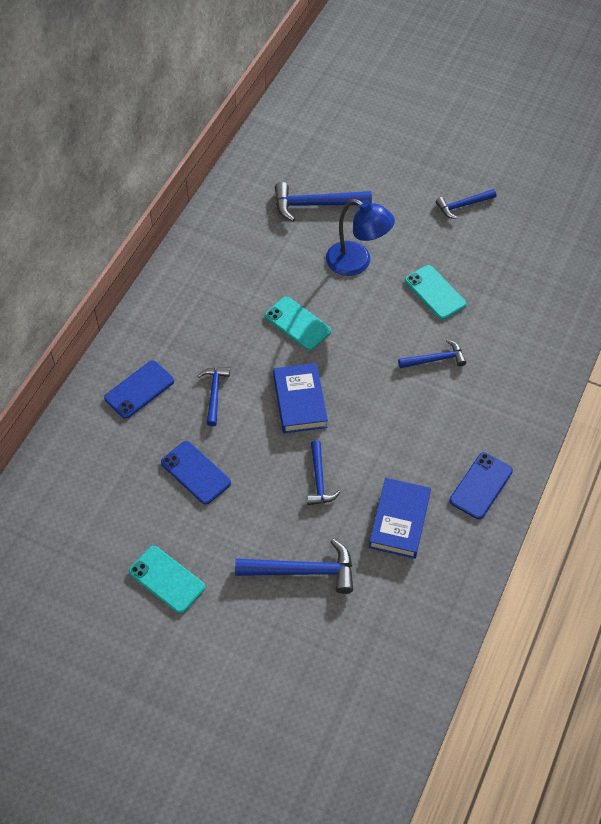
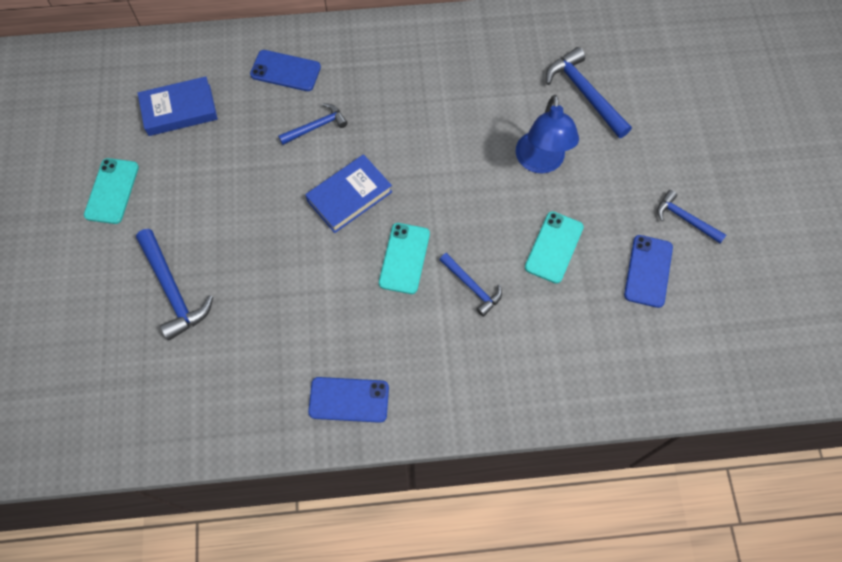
camera: 60 degrees right, 10 degrees up
blue phone [161,441,231,505] -> blue phone moved to [624,235,673,308]
turquoise phone [265,297,331,350] -> turquoise phone moved to [379,223,430,294]
blue hammer [307,440,340,505] -> none
blue book [369,478,431,559] -> blue book moved to [138,76,218,136]

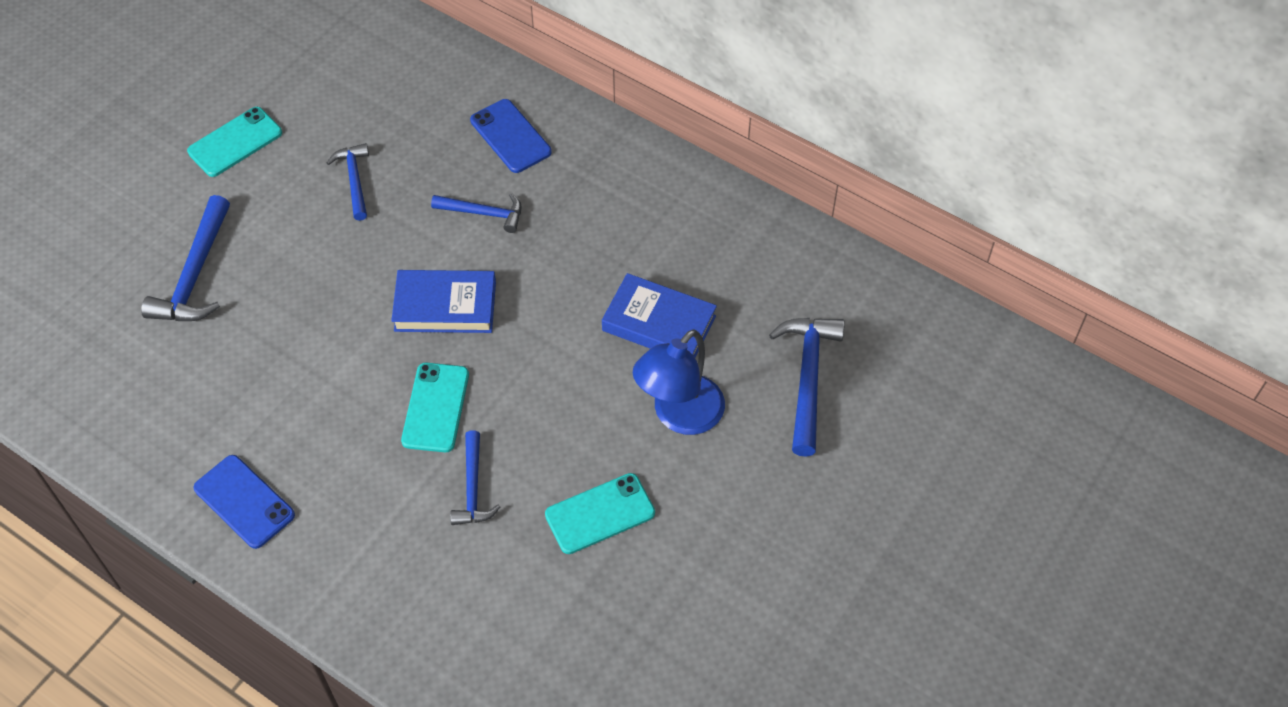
camera: 40 degrees right, 10 degrees down
blue book [138,76,218,136] -> blue book moved to [602,273,717,358]
turquoise phone [379,223,430,294] -> turquoise phone turned 45 degrees counterclockwise [401,363,469,452]
blue phone [624,235,673,308] -> none
blue hammer [657,190,726,243] -> blue hammer moved to [327,143,369,221]

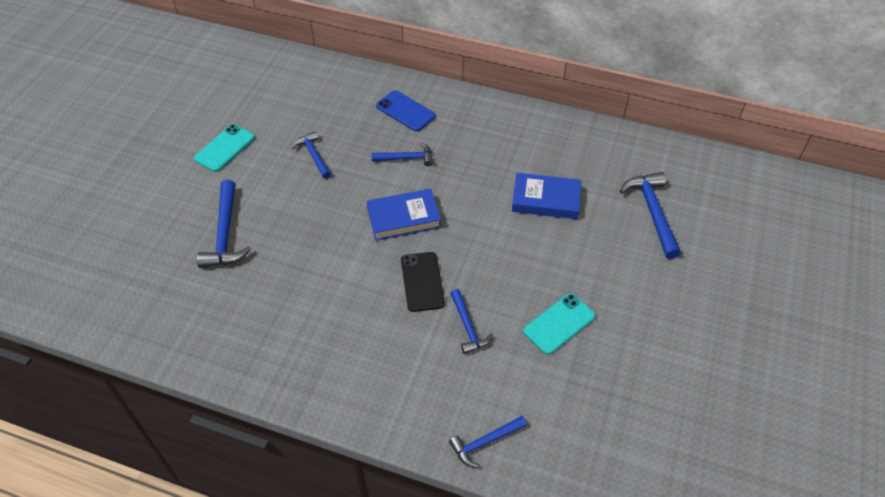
camera: 15 degrees left, 5 degrees down
blue phone [194,455,295,549] -> none
turquoise phone [401,363,469,452] -> black phone [401,252,445,312]
blue lamp [633,329,725,435] -> none
none -> blue hammer [449,416,527,468]

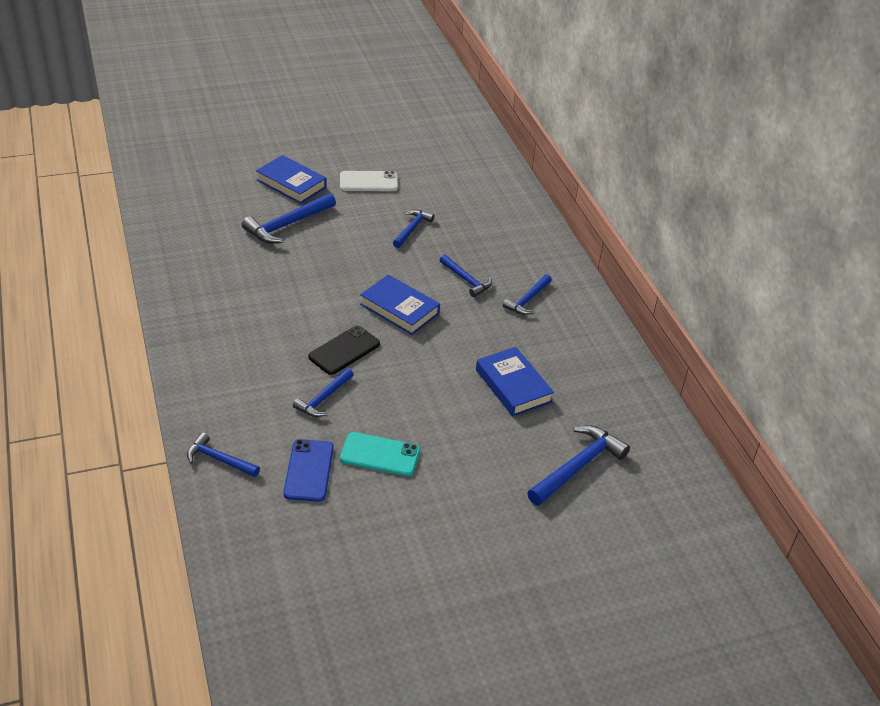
camera: 50 degrees right, 10 degrees down
turquoise phone [194,124,255,172] -> white phone [340,171,398,191]
blue phone [376,90,436,131] -> blue phone moved to [283,439,334,502]
none -> blue book [256,155,327,204]
none -> blue hammer [503,274,552,315]

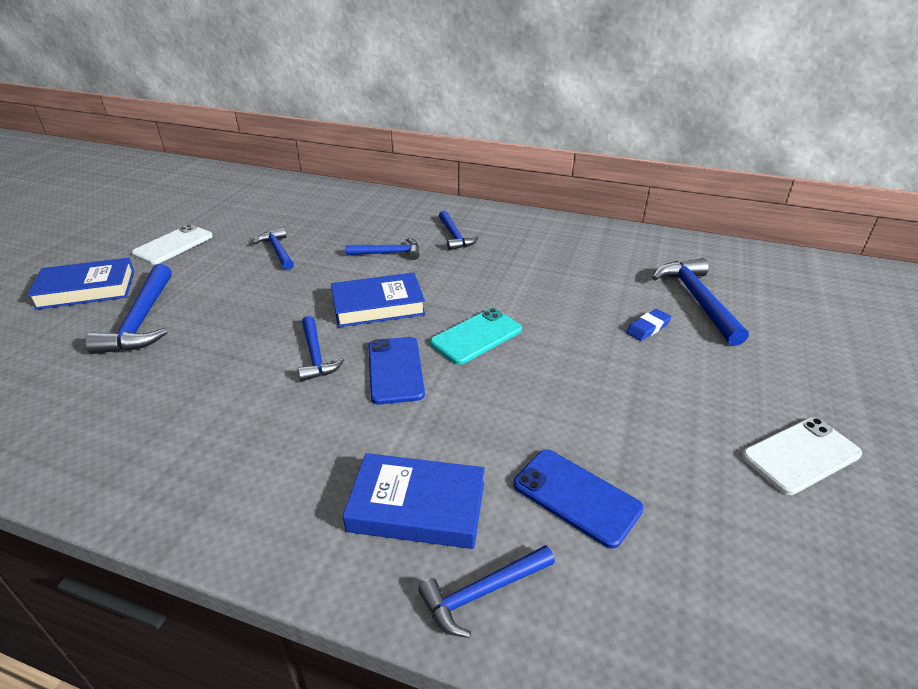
camera: 50 degrees left, 5 degrees down
blue hammer [293,368,354,417] -> blue hammer moved to [298,316,344,381]
black phone [308,326,380,375] -> blue phone [368,337,425,404]
turquoise phone [340,432,420,476] -> turquoise phone moved to [430,308,522,365]
blue book [476,347,554,416] -> blue book moved to [343,453,485,549]
none -> blue eraser [626,309,671,341]
none -> white phone [742,417,862,495]

